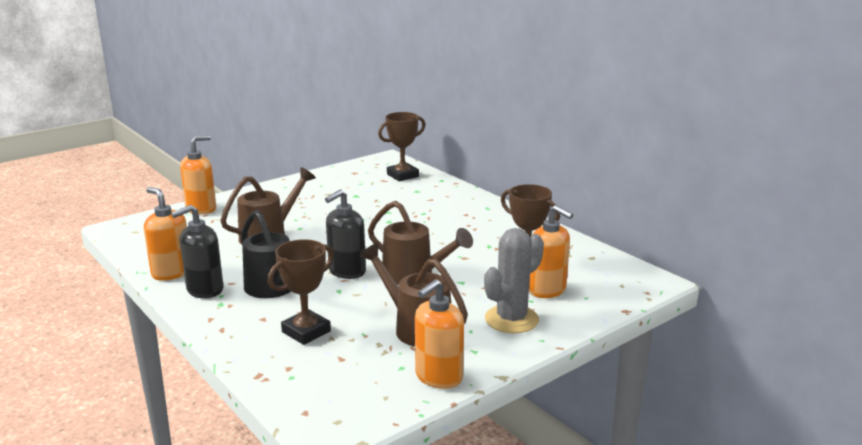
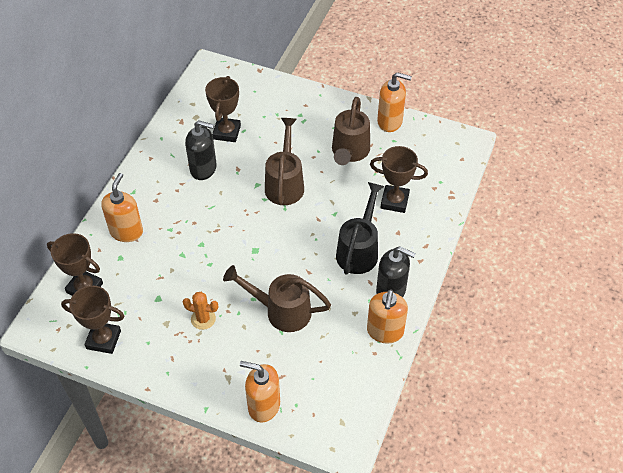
camera: 120 degrees left, 30 degrees up
black soap dispenser [325,189,366,279] -> black soap dispenser moved to [185,120,217,180]
grey cactus [484,228,544,333] -> none
orange soap dispenser [529,205,573,298] -> orange soap dispenser moved to [101,173,143,242]
none -> brown trophy [61,285,124,354]
none -> orange cactus [183,292,218,330]

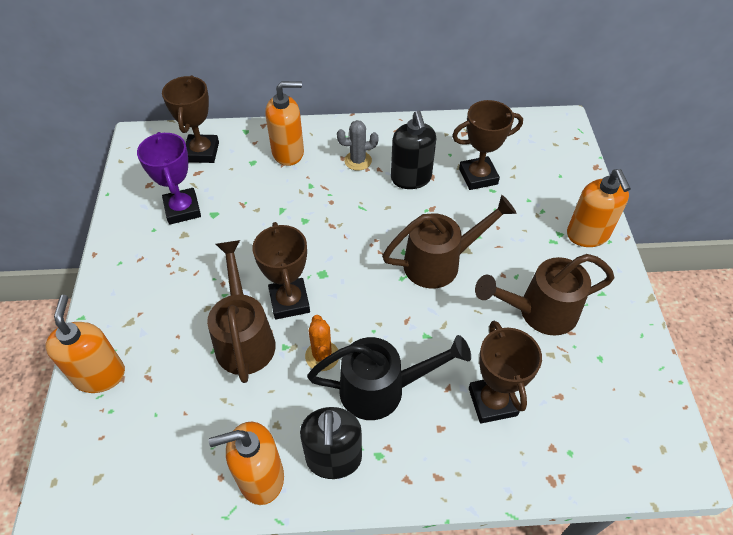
camera: 65 degrees right, 0 degrees up
brown trophy [61,285,124,354] -> brown trophy moved to [252,222,310,320]
orange cactus [183,292,218,330] -> orange cactus moved to [305,315,339,371]
orange soap dispenser [377,72,412,132] -> orange soap dispenser moved to [567,169,631,247]
none -> purple trophy [137,132,201,225]
none -> grey cactus [337,120,378,171]

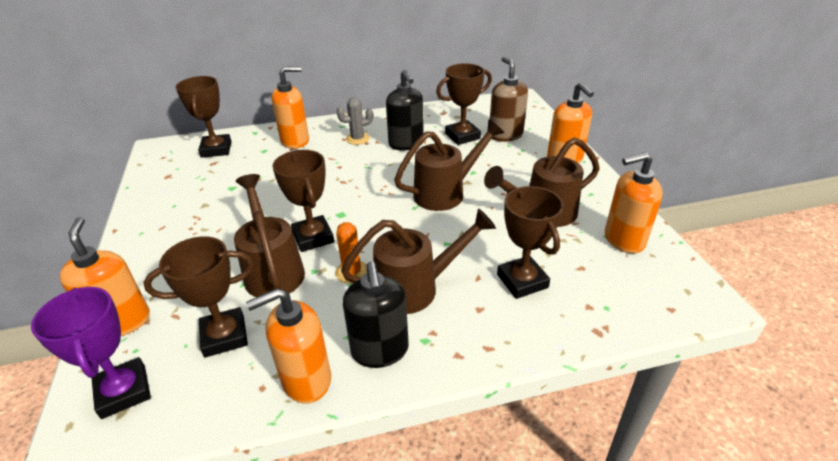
camera: 10 degrees left, 15 degrees down
purple trophy [137,132,201,225] -> purple trophy moved to [31,287,151,419]
black watering can [307,335,471,420] -> brown watering can [341,208,496,314]
none -> brown trophy [144,236,254,358]
none -> brown soap dispenser [490,57,528,142]
none -> orange soap dispenser [605,152,663,253]

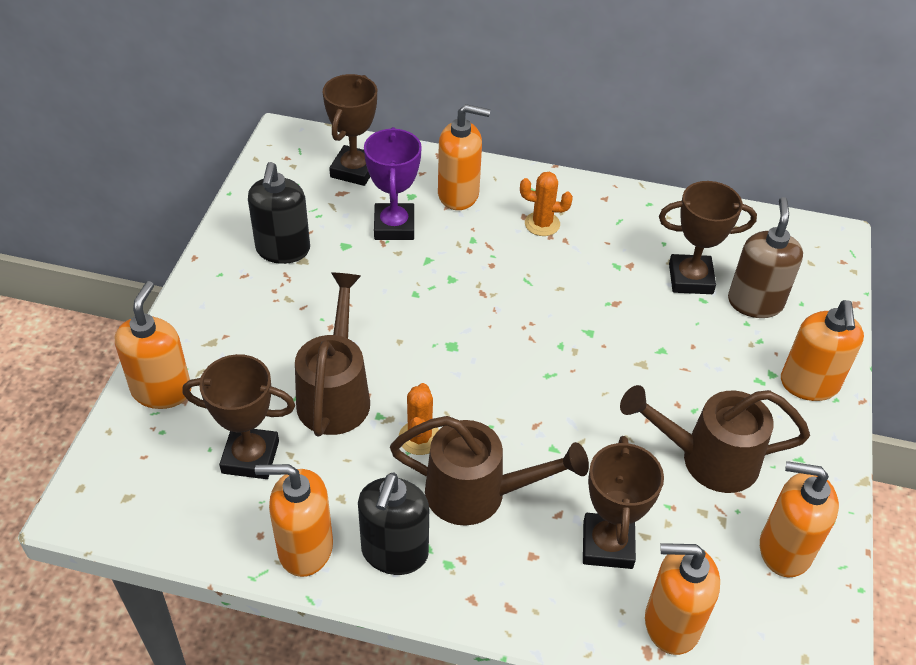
camera: 25 degrees right, 10 degrees up
purple trophy [31,287,151,419] -> purple trophy moved to [364,127,422,240]
brown trophy [272,150,334,252] -> none
grey cactus [336,97,373,145] -> orange cactus [520,172,573,236]
black soap dispenser [386,70,424,150] -> black soap dispenser moved to [248,162,310,264]
brown watering can [394,119,504,211] -> none
none -> orange soap dispenser [645,543,720,655]

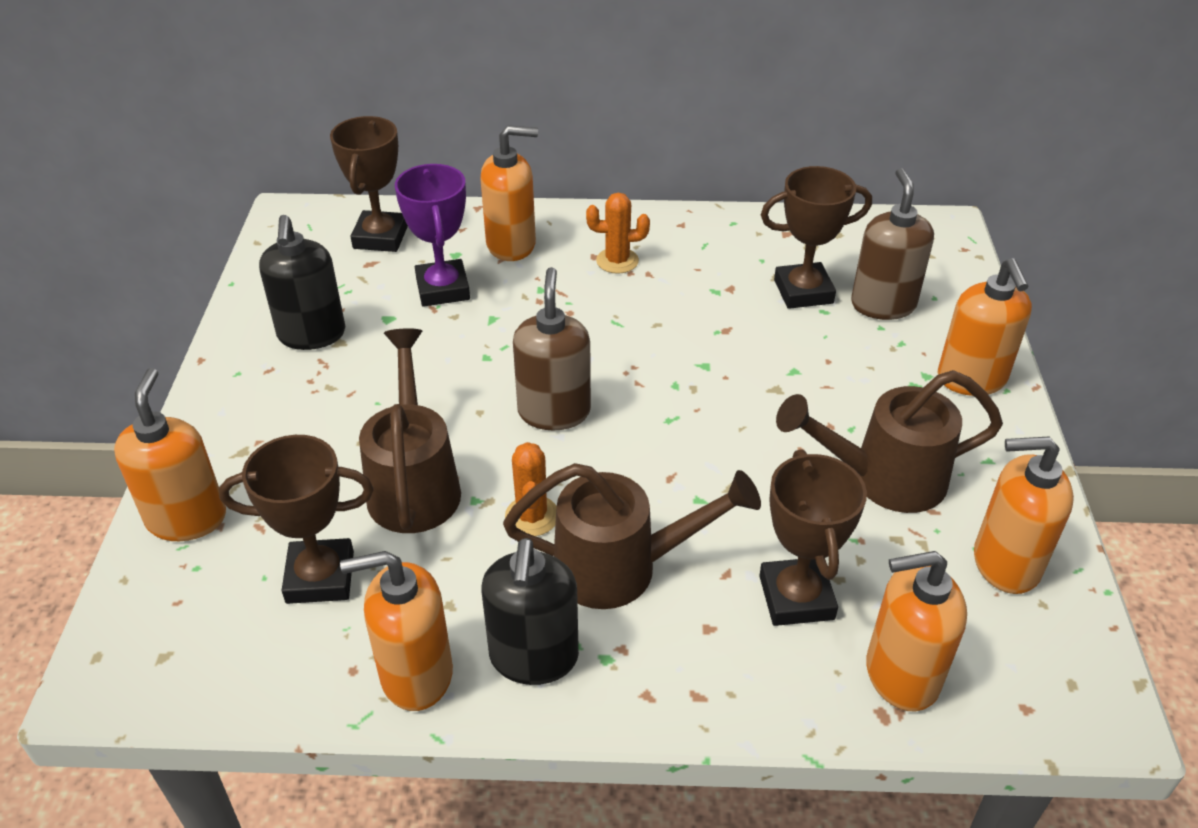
camera: 10 degrees left, 5 degrees down
none -> brown soap dispenser [513,267,591,430]

